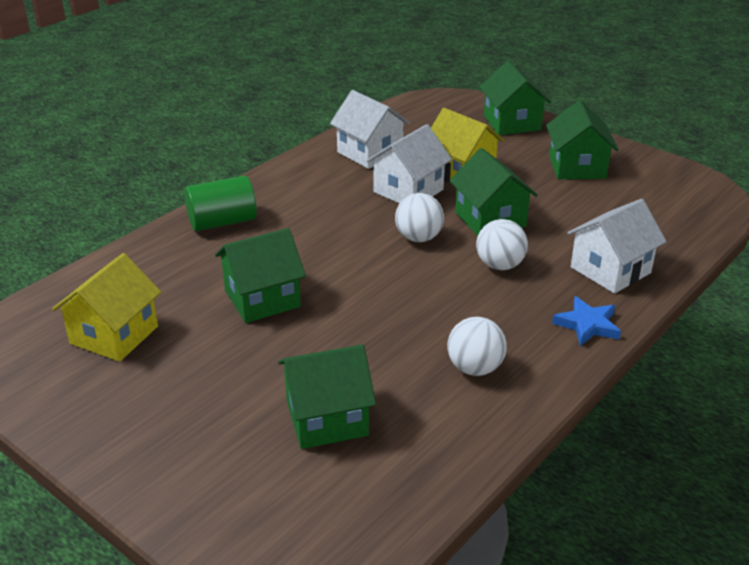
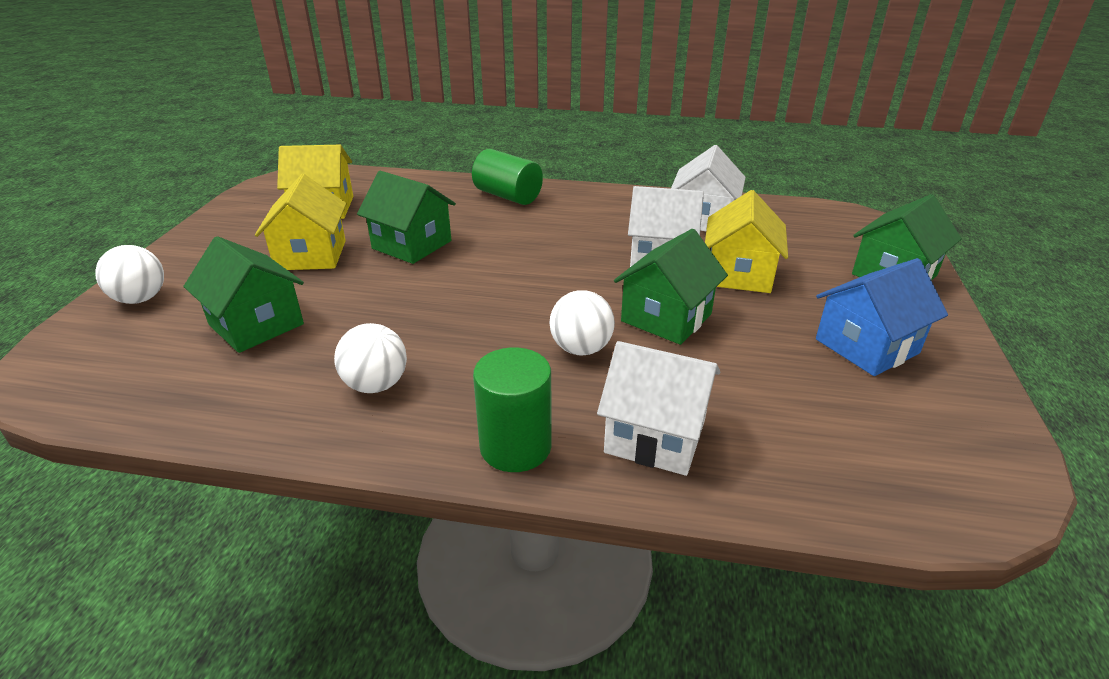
camera: 60 degrees right, 0 degrees up
white ball [395,193,444,242] -> white ball moved to [95,245,164,304]
green house [546,100,619,179] -> blue house [816,258,948,376]
blue star [552,296,621,346] -> green cylinder [473,347,552,472]
none -> yellow house [255,174,346,270]

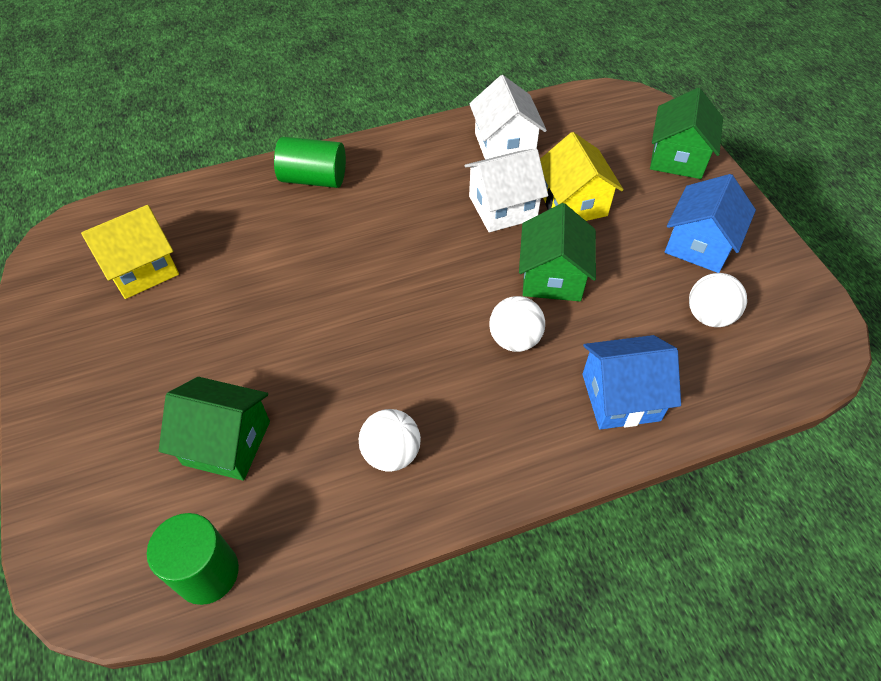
camera: 30 degrees left, 20 degrees up
white ball [95,245,164,304] -> white ball moved to [689,273,747,327]
yellow house [255,174,346,270] -> none
green house [357,171,456,264] -> none
green cylinder [473,347,552,472] -> green cylinder moved to [147,513,239,605]
white house [597,341,720,476] -> blue house [582,335,681,430]

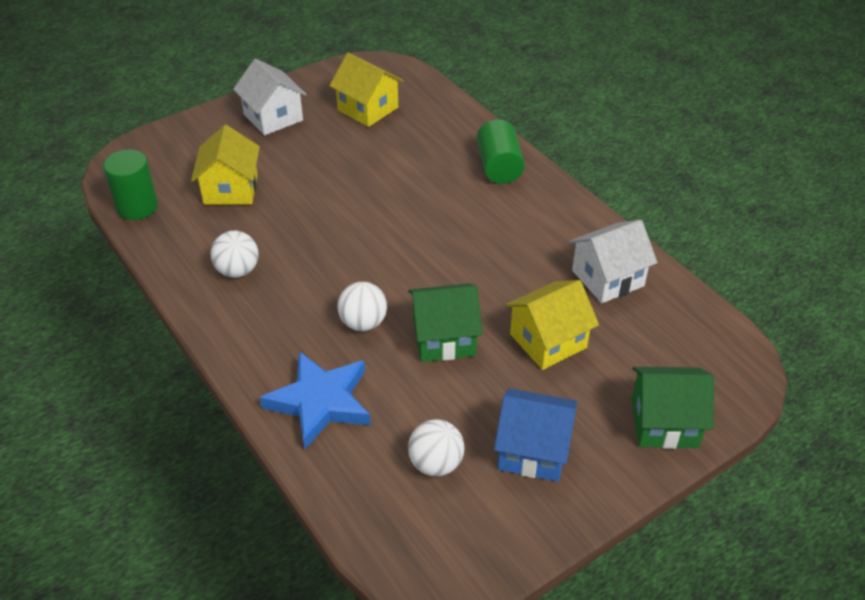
camera: 75 degrees right, 10 degrees down
green house [159,377,270,481] -> yellow house [191,125,260,205]
white house [465,148,548,232] -> white house moved to [233,59,307,136]
blue house [582,335,681,430] -> blue star [260,351,371,449]

